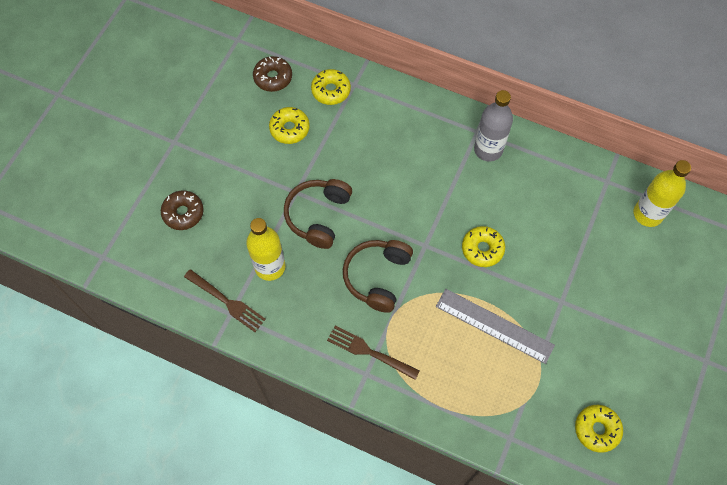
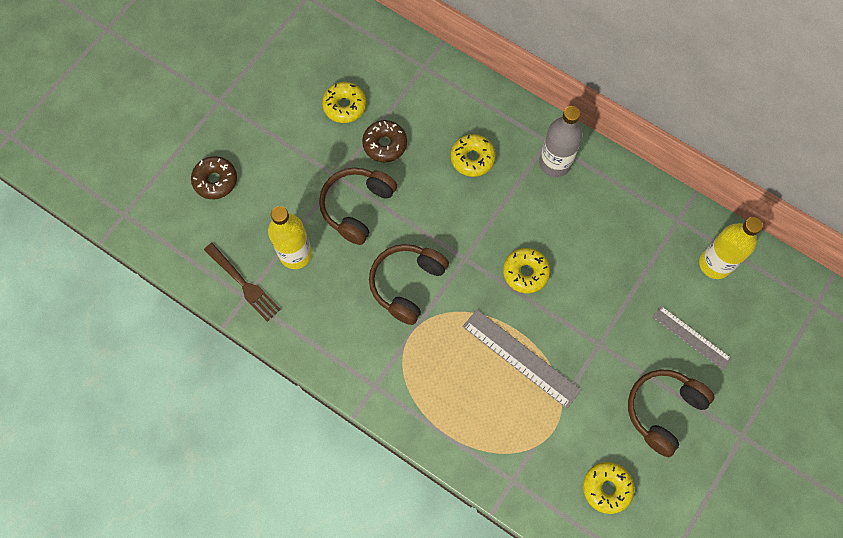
camera: 10 degrees right, 5 degrees up
brown donut [253,56,292,92] -> brown donut moved to [362,120,407,162]
yellow donut [311,69,351,105] -> yellow donut moved to [451,134,496,177]
brown fork [327,326,420,380] -> none
none -> brown headphones [628,370,715,457]
none -> grey ruler [653,306,732,370]

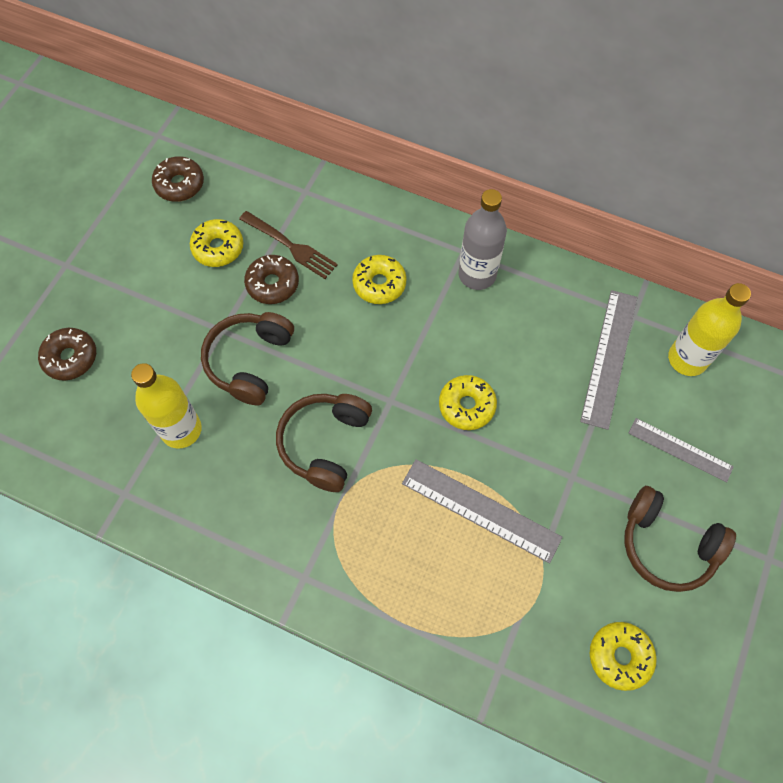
camera: 10 degrees left, 5 degrees down
brown fork [204,243,281,322] -> brown fork moved to [239,211,338,279]
brown headphones [628,370,715,457] -> brown headphones turned 90 degrees counterclockwise [624,486,736,592]
none -> brown donut [152,156,204,202]
none -> grey ruler [580,290,637,430]

